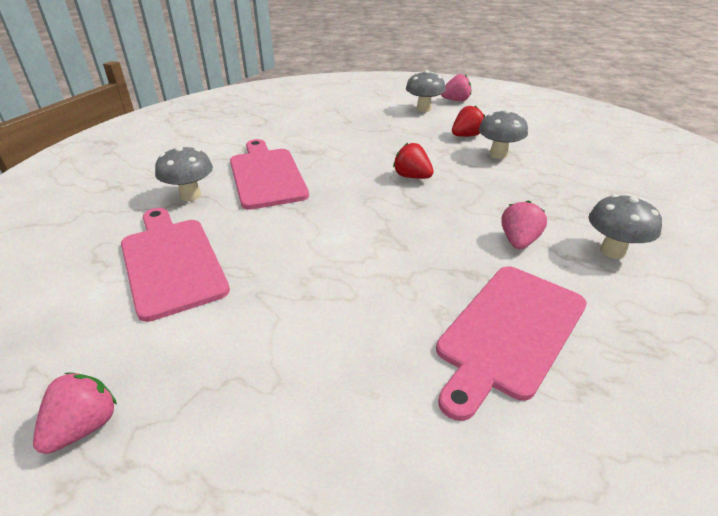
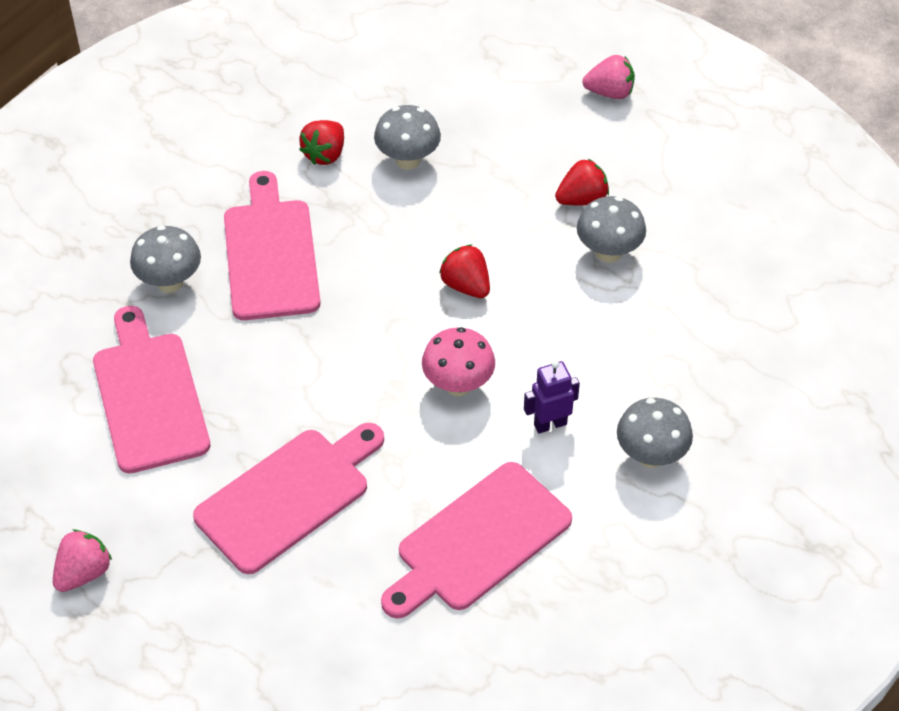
camera: 10 degrees right, 15 degrees up
grey mushroom [406,70,446,112] -> grey mushroom moved to [374,105,441,170]
pink strawberry [501,200,547,249] -> purple robot [524,360,580,434]
none -> pink cutting board [193,423,384,574]
none -> red strawberry [299,120,344,165]
none -> pink mushroom [422,327,495,396]

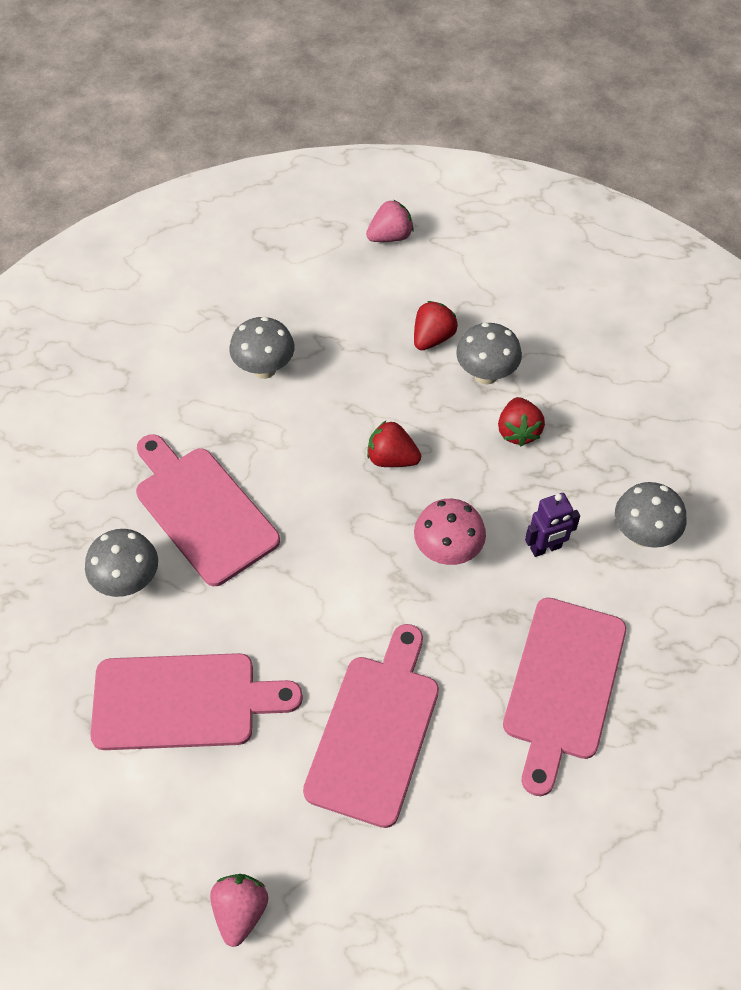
camera: 30 degrees left, 5 degrees up
pink cutting board [93,306,210,473] -> pink cutting board turned 135 degrees clockwise [90,653,303,750]
red strawberry [299,120,344,165] -> red strawberry moved to [498,397,545,446]
purple robot [524,360,580,434] -> purple robot turned 150 degrees counterclockwise [525,493,580,557]

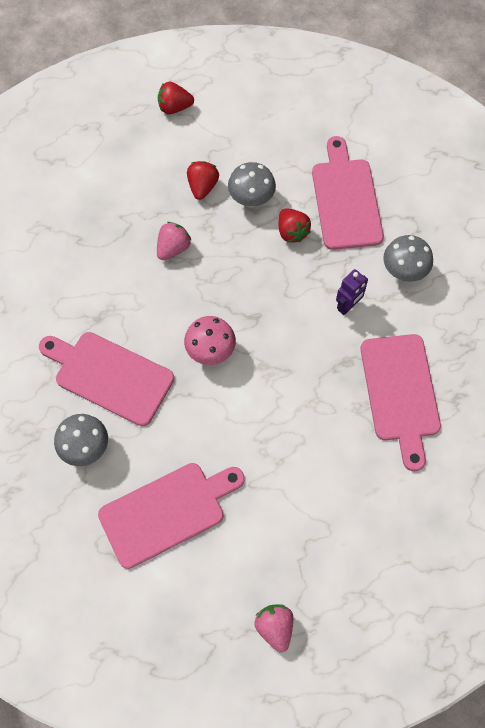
camera: 25 degrees left, 10 degrees up
grey mushroom [229,317,294,379] -> none
pink cutting board [303,624,439,828] -> pink cutting board moved to [312,136,384,250]
pink strawberry [366,200,414,242] -> pink strawberry moved to [157,222,192,260]
red strawberry [367,421,421,467] -> red strawberry moved to [158,82,194,114]
pink mushroom [414,499,486,565] -> pink mushroom moved to [184,316,236,365]

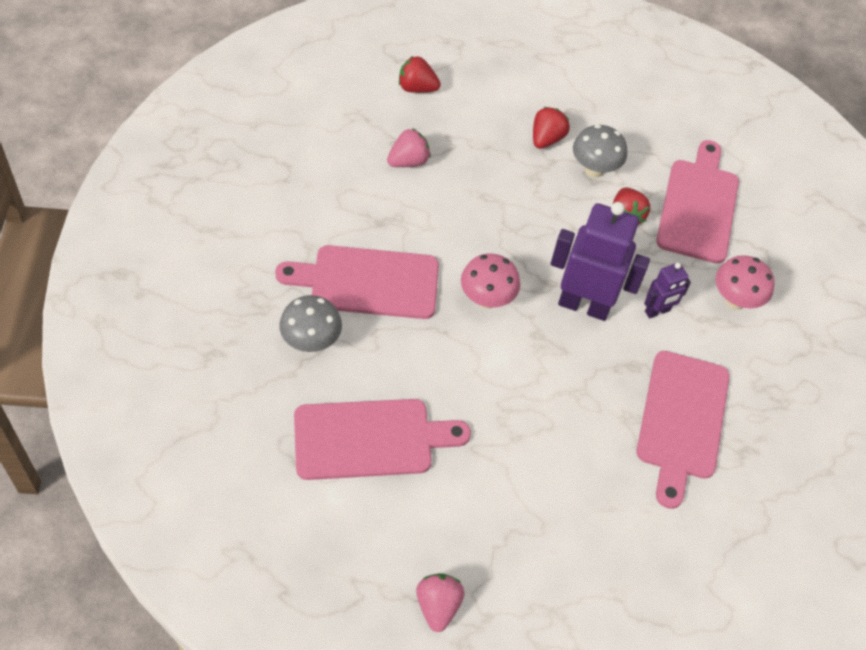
camera: 15 degrees right, 10 degrees down
pink cutting board [39,332,174,426] -> pink cutting board turned 45 degrees counterclockwise [275,245,439,319]
pink strawberry [157,222,192,260] -> pink strawberry moved to [387,128,431,167]
red strawberry [158,82,194,114] -> red strawberry moved to [399,56,441,93]
grey mushroom [383,235,433,282] -> pink mushroom [715,255,775,310]
none -> purple robot [551,202,650,321]

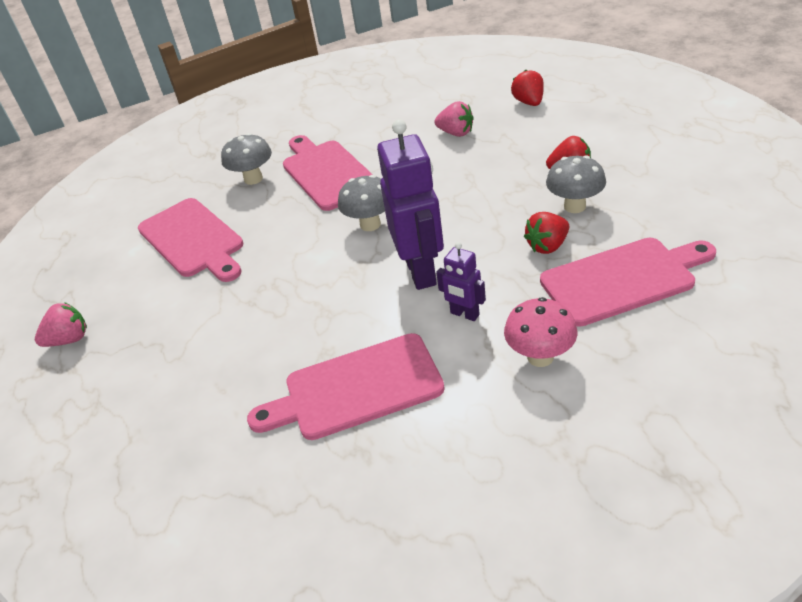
camera: 70 degrees right, 15 degrees down
pink mushroom [461,253,520,309] -> grey mushroom [338,175,385,231]

